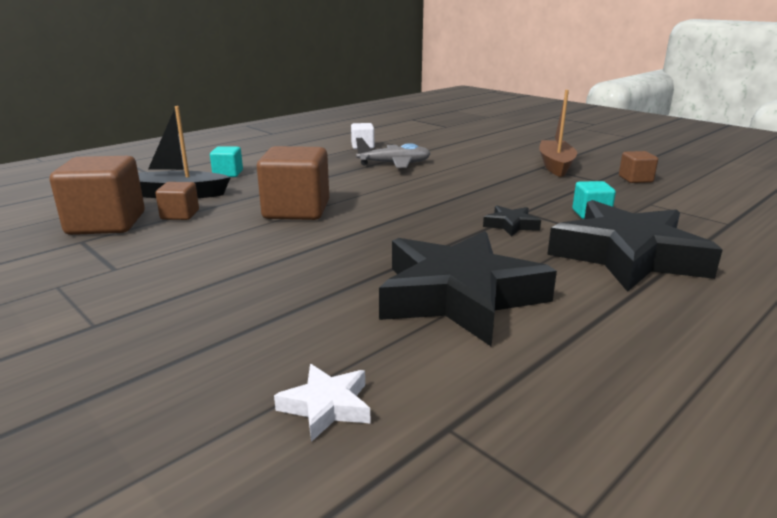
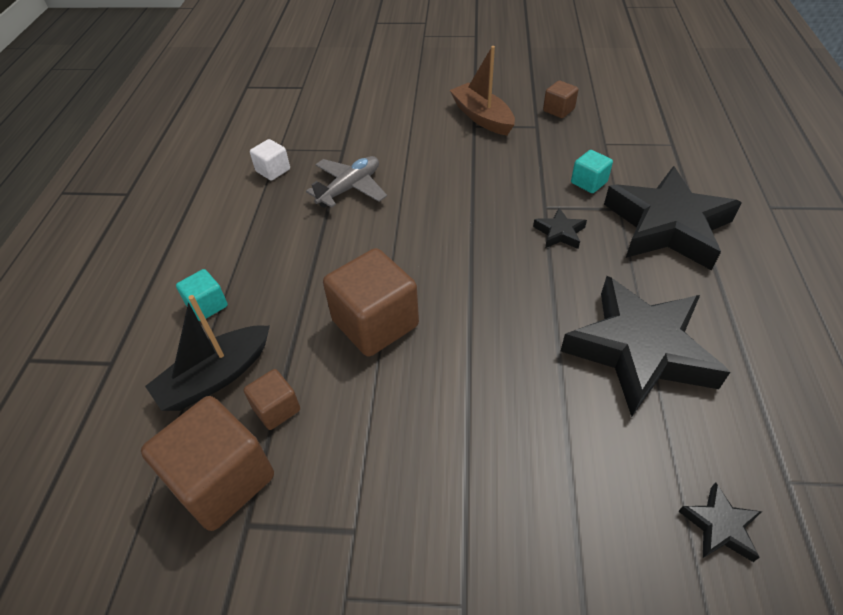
camera: 40 degrees left, 25 degrees up
white star [274,364,371,442] -> black star [678,482,762,562]

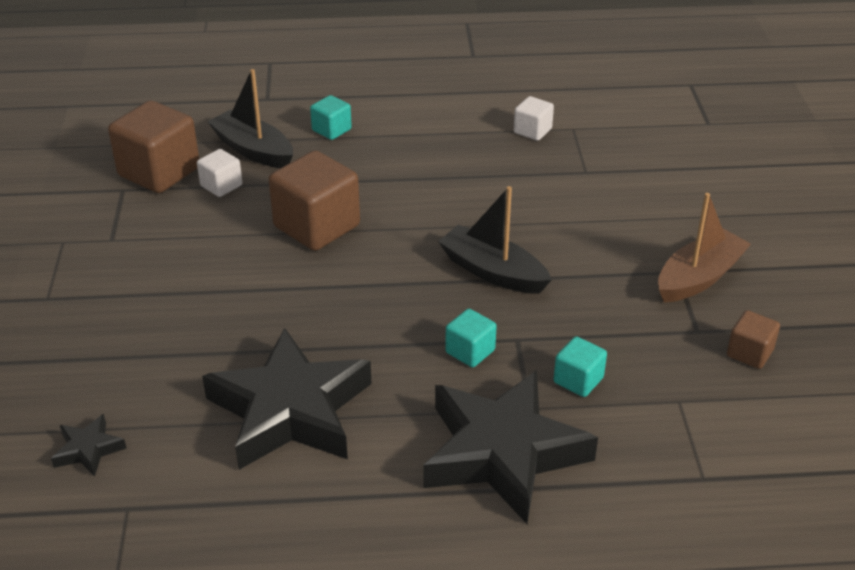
camera: 80 degrees right, 10 degrees down
brown cube [244,369,300,430] -> white cube [197,149,243,197]
grey plane [306,156,387,208] -> none
black star [533,208,587,249] -> turquoise cube [445,309,497,367]
none -> black boat [438,186,552,294]

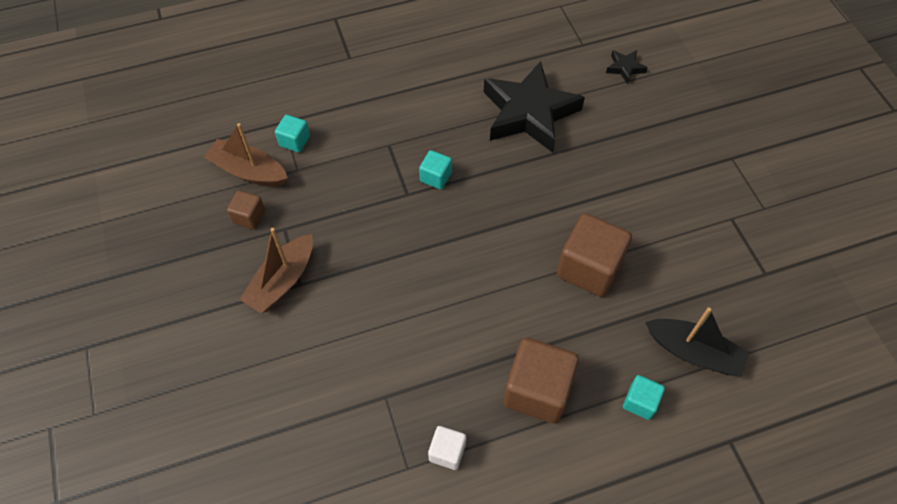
camera: 165 degrees right, 20 degrees up
brown cube [108,101,199,193] -> brown cube moved to [503,338,579,424]
white cube [197,149,243,197] -> none
black star [423,370,598,524] -> none
black boat [438,186,552,294] -> none
turquoise cube [554,336,607,397] -> turquoise cube moved to [275,115,310,152]
none -> brown boat [204,123,288,186]

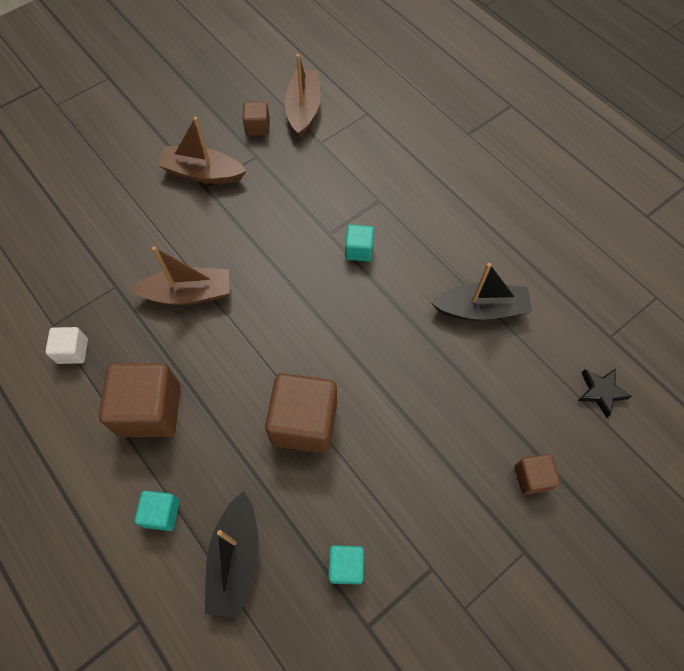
camera: 70 degrees right, 5 degrees up
turquoise cube [275,115,310,152] -> turquoise cube moved to [328,545,364,585]
black star [484,61,585,153] -> black boat [431,263,532,321]
none -> brown boat [130,246,229,305]
none -> brown cube [515,454,560,495]

